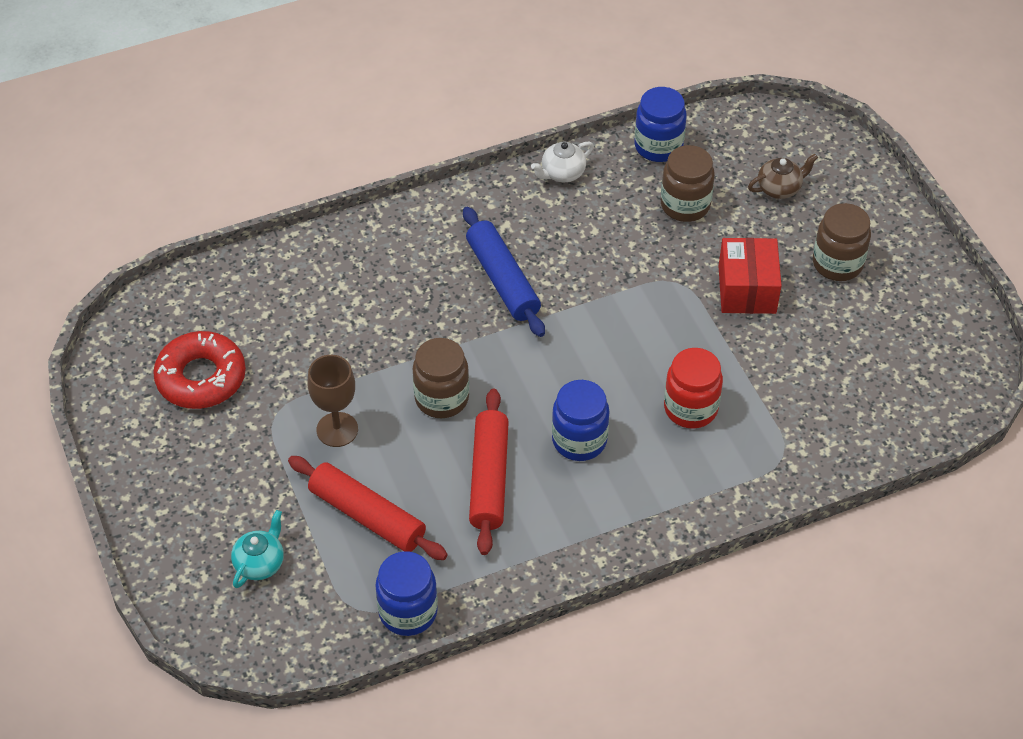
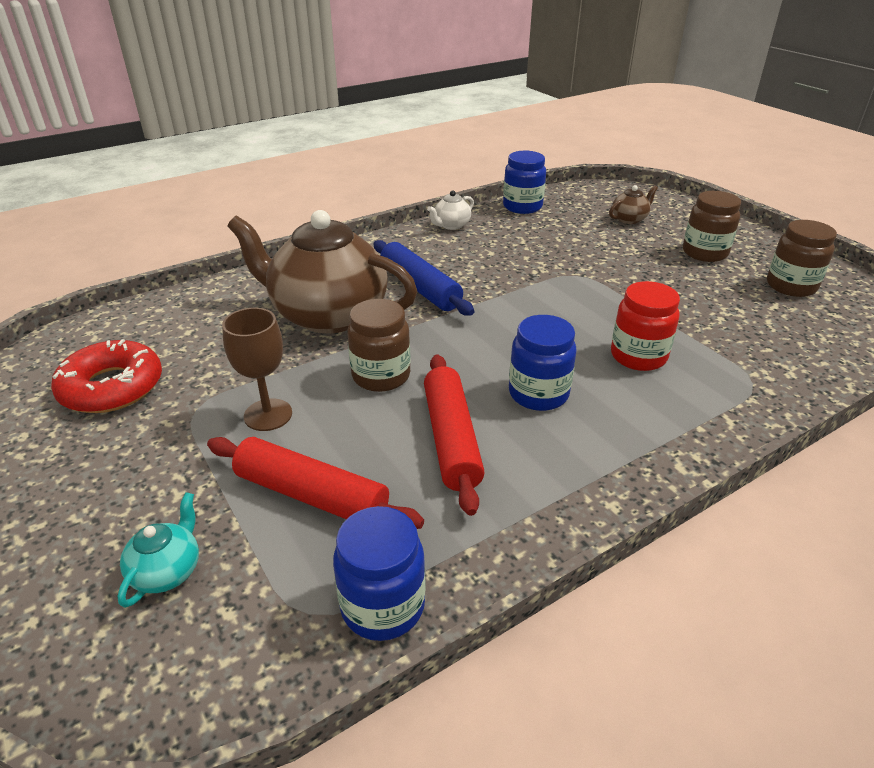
camera: 10 degrees left, 15 degrees down
brown jar [661,145,715,222] -> brown jar moved to [767,220,837,297]
red box [718,238,782,314] -> none
none -> brown teapot [228,210,418,334]

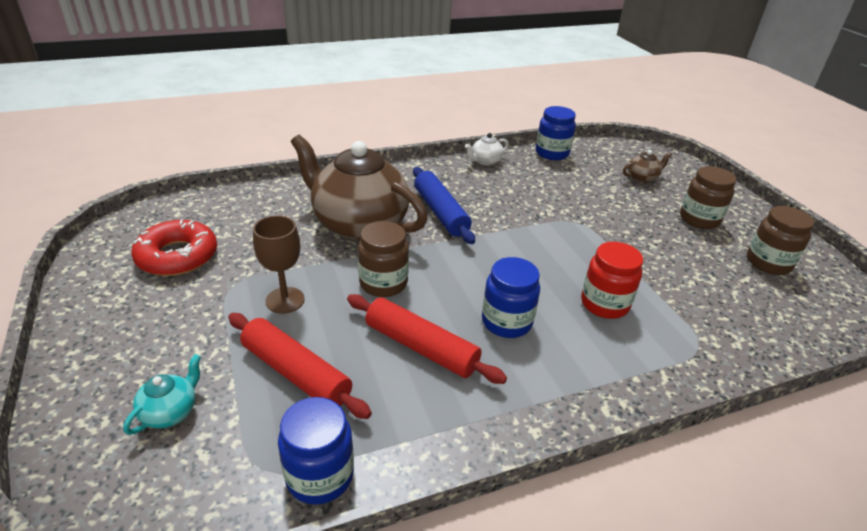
camera: 10 degrees right, 0 degrees up
red rolling pin [424,354,485,516] -> red rolling pin turned 60 degrees counterclockwise [347,294,507,384]

